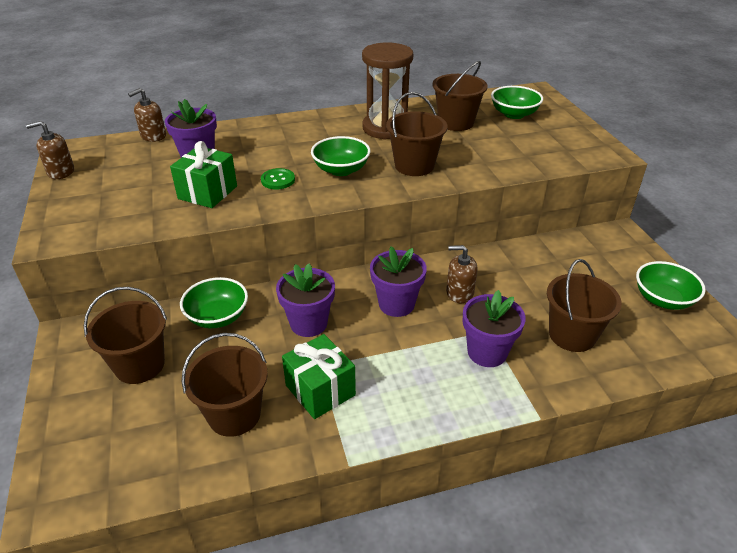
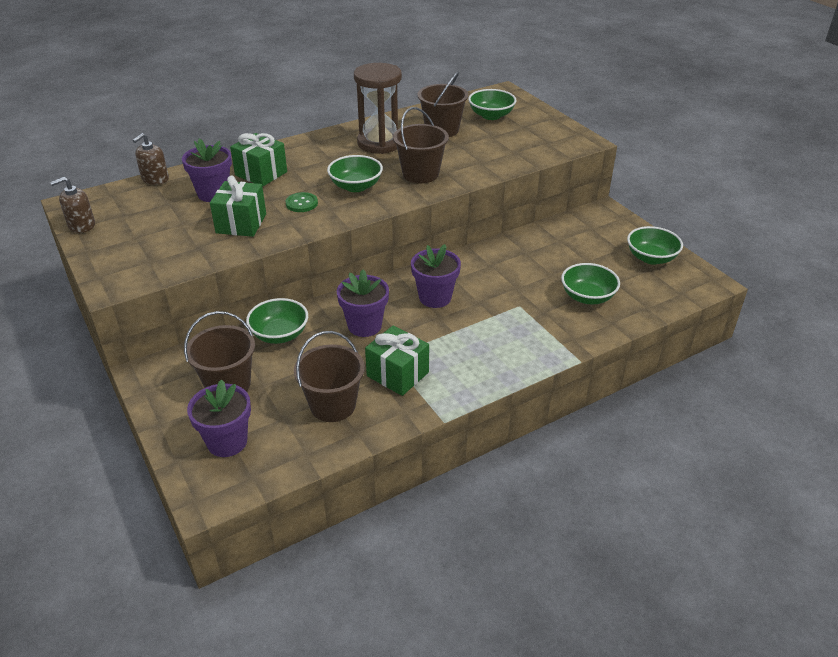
camera: 15 degrees left, 0 degrees up
brown soap dispenser [446,245,478,303] -> none
purple flower pot [463,290,526,367] -> purple flower pot moved to [187,379,251,457]
brown bucket [547,259,622,352] -> green bowl [561,263,620,304]
none -> green gift [230,133,287,187]

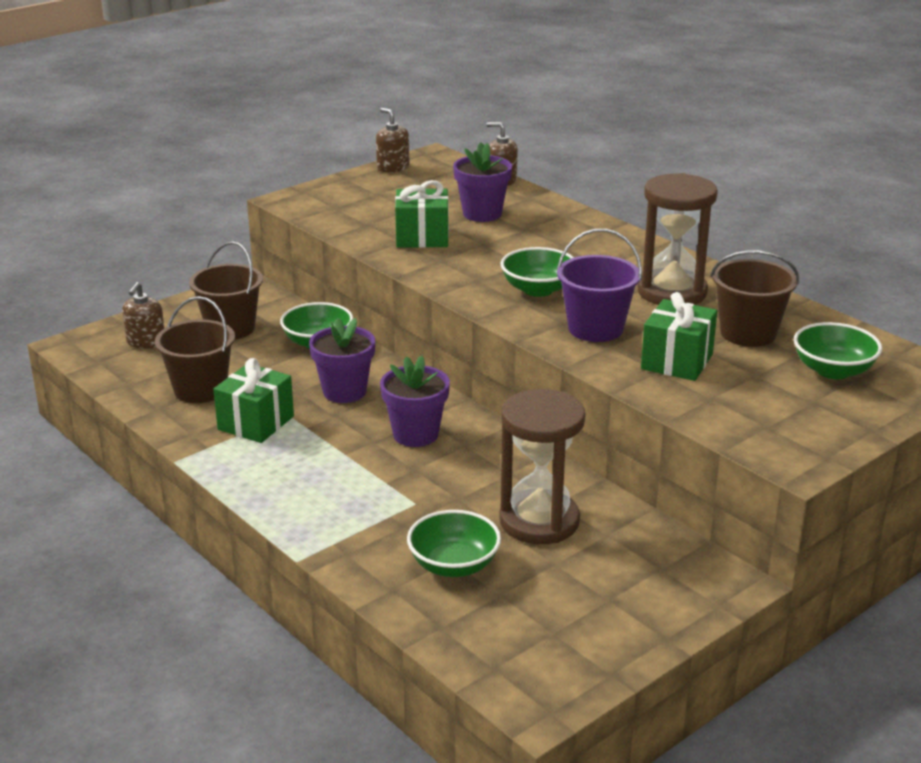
camera: 80 degrees right, 10 degrees down
purple flower pot [187,379,251,457] -> brown soap dispenser [122,282,165,349]
green gift [230,133,287,187] -> green gift moved to [641,292,717,381]
green button [286,192,318,212] -> none
brown bucket [393,107,449,183] -> purple bucket [557,229,642,342]
green bowl [627,226,683,265] -> none
none -> brown hourglass [499,389,585,544]

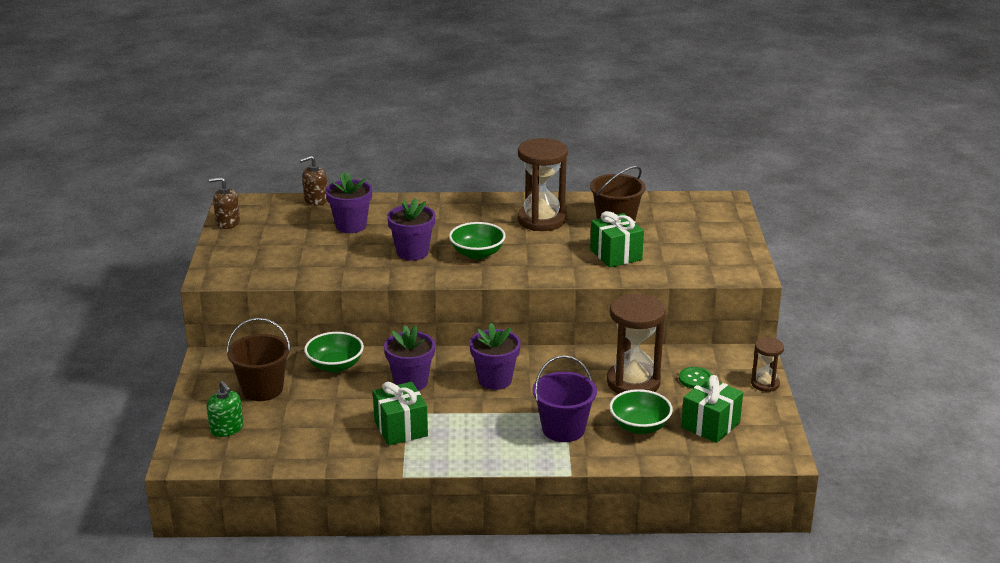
camera: 50 degrees left, 0 degrees up
brown soap dispenser [122,282,165,349] -> green soap dispenser [207,381,243,437]
brown bucket [155,296,235,403] -> none
green gift [395,180,449,248] -> green gift moved to [681,375,743,443]
purple bucket [557,229,642,342] -> purple bucket moved to [532,355,597,442]
green bowl [794,322,882,379] -> none
none -> purple flower pot [387,198,435,261]
none -> green button [679,367,712,389]
none -> brown hourglass [751,337,784,392]

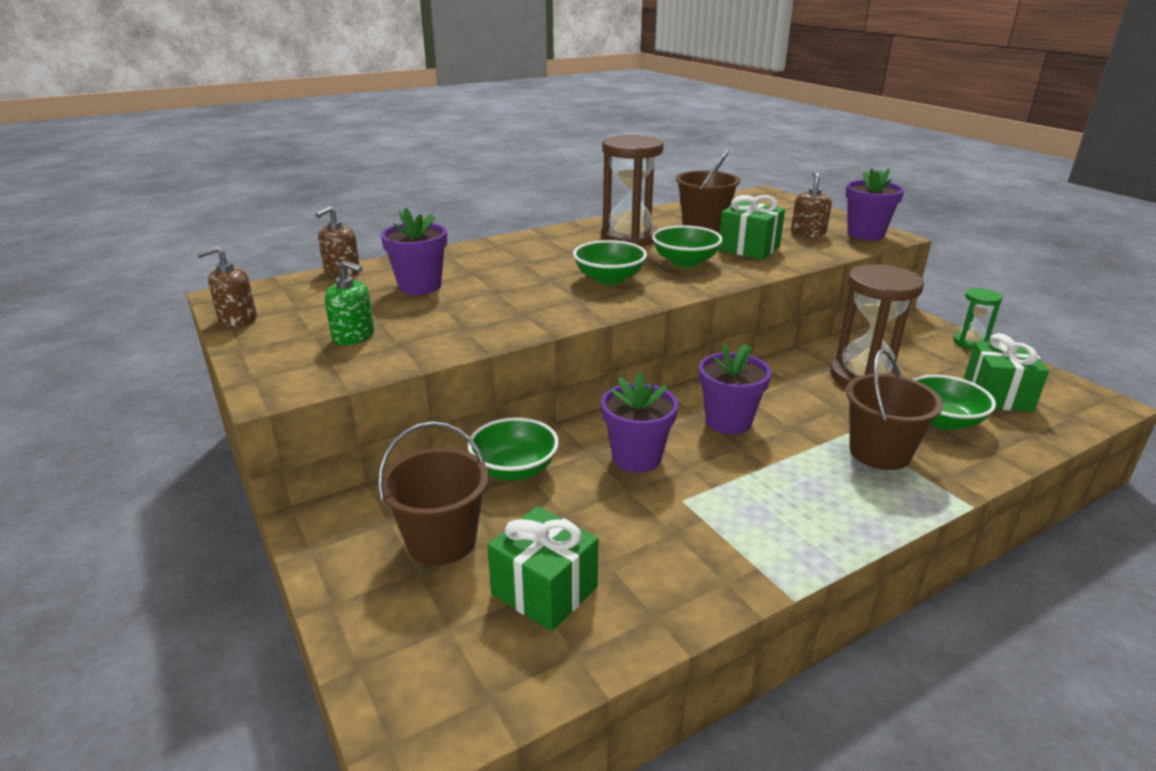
camera: 30 degrees left, 0 degrees up
green soap dispenser [207,381,243,437] -> green soap dispenser moved to [325,260,374,345]
green gift [373,382,428,445] -> green gift moved to [487,506,598,631]
purple flower pot [387,198,435,261] -> purple flower pot moved to [845,168,904,240]
purple bucket [532,355,597,442] -> brown bucket [846,350,943,470]
green button [679,367,712,389] -> none
brown hourglass [751,337,784,392] -> green hourglass [953,288,1002,349]
none -> green bowl [652,225,723,267]
none -> brown soap dispenser [791,172,832,237]

